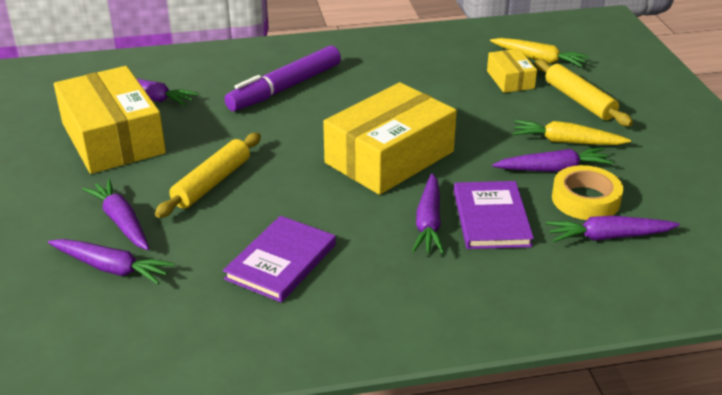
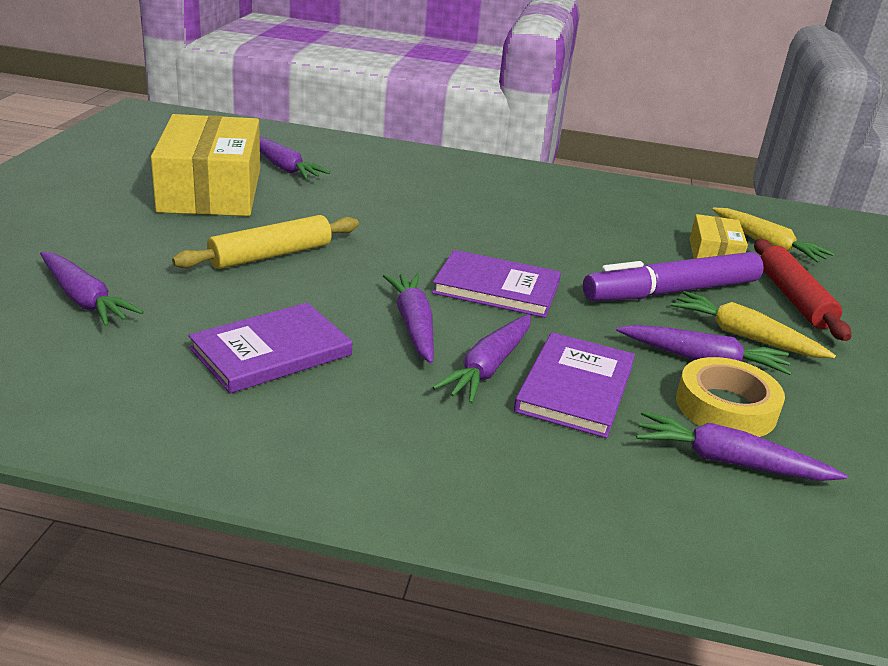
camera: 20 degrees right, 5 degrees down
purple carrot [82,179,149,250] -> purple carrot moved to [383,274,434,363]
purple marker [224,46,341,111] -> purple marker moved to [583,252,764,301]
yellow box [323,82,457,195] -> purple book [432,250,561,318]
yellow rolling pin [535,59,633,126] -> red rolling pin [754,239,851,341]

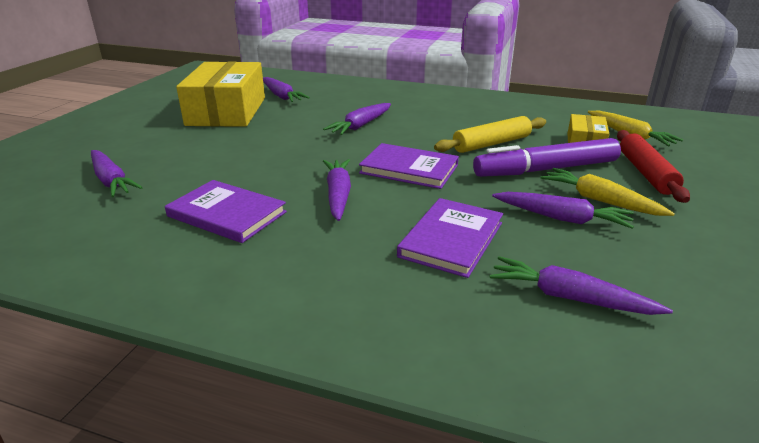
camera: 10 degrees right, 0 degrees up
yellow rolling pin [172,215,359,269] -> yellow rolling pin moved to [434,116,546,153]
purple book [189,303,352,393] -> purple book turned 60 degrees clockwise [165,180,287,243]
purple carrot [432,314,531,404] -> purple carrot moved to [323,103,391,135]
yellow tape [676,357,785,437] -> none

